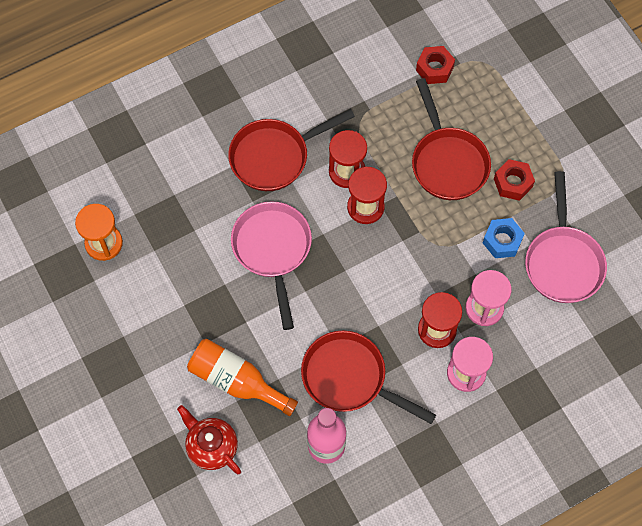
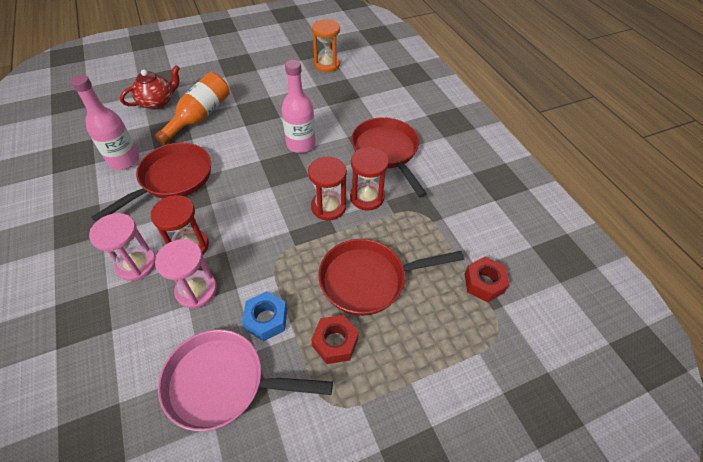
camera: 95 degrees right, 15 degrees down
pink pan [231,201,312,330] -> pink bottle [281,60,316,153]

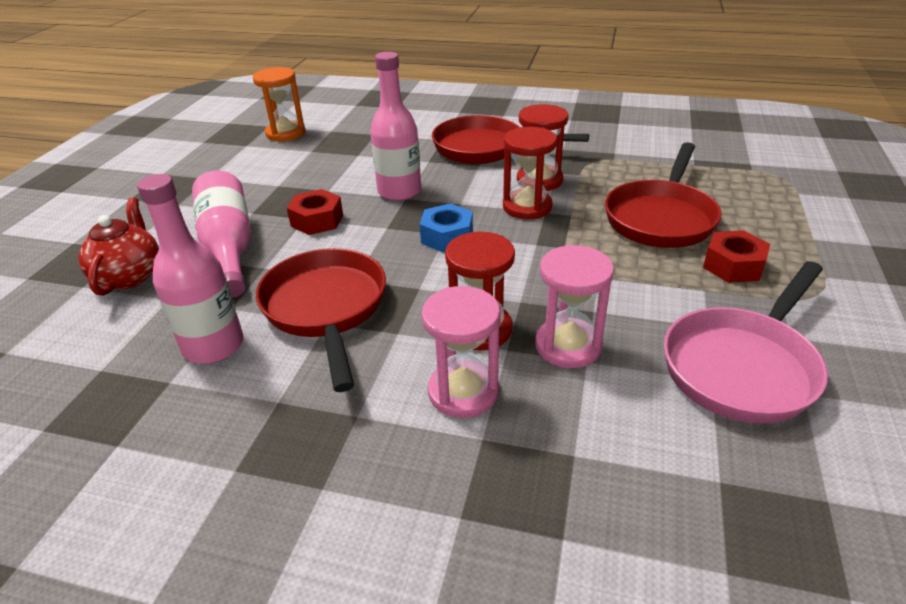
camera: 50 degrees left, 15 degrees down
orange bottle [154,72,230,145] -> pink bottle [192,171,251,298]
blue nut [242,291,287,341] -> blue nut moved to [420,203,473,253]
red nut [464,257,510,302] -> red nut moved to [287,189,343,235]

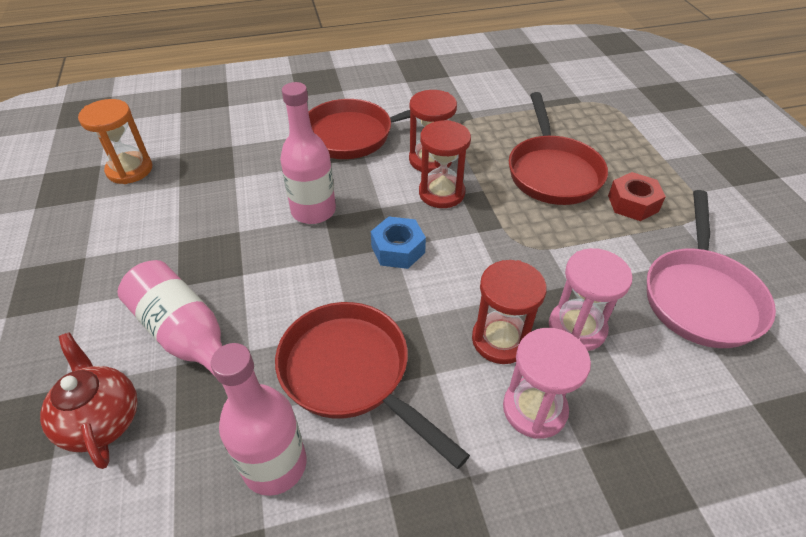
camera: 30 degrees left, 10 degrees up
red nut [287,189,343,235] -> none

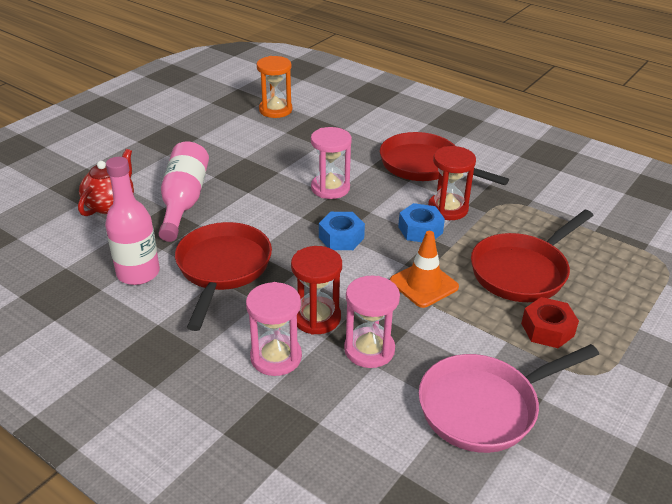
camera: 50 degrees right, 10 degrees down
pink bottle [280,82,336,224] -> pink hourglass [311,127,352,199]
red hourglass [419,120,471,208] -> blue nut [398,203,445,242]
none -> orange traffic cone [390,231,459,308]

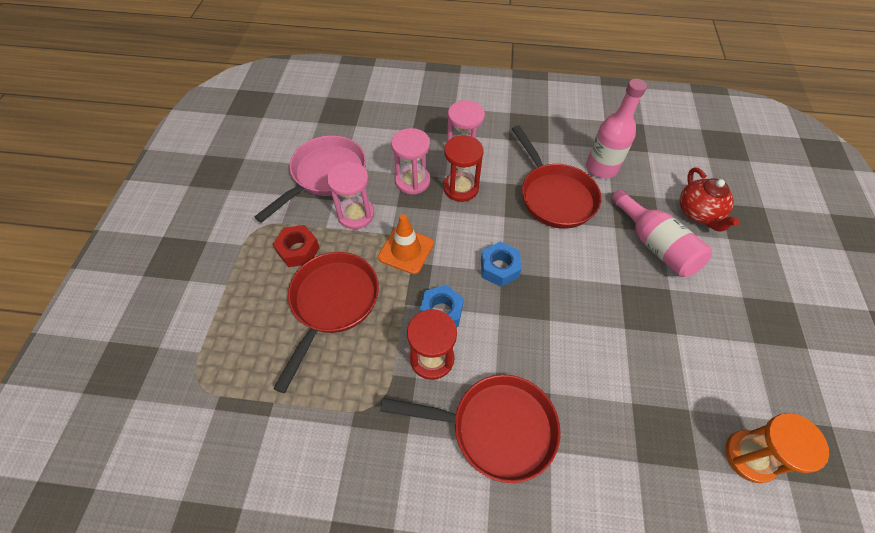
camera: 150 degrees right, 20 degrees up
pink hourglass [311,127,352,199] -> pink hourglass moved to [327,161,374,229]

